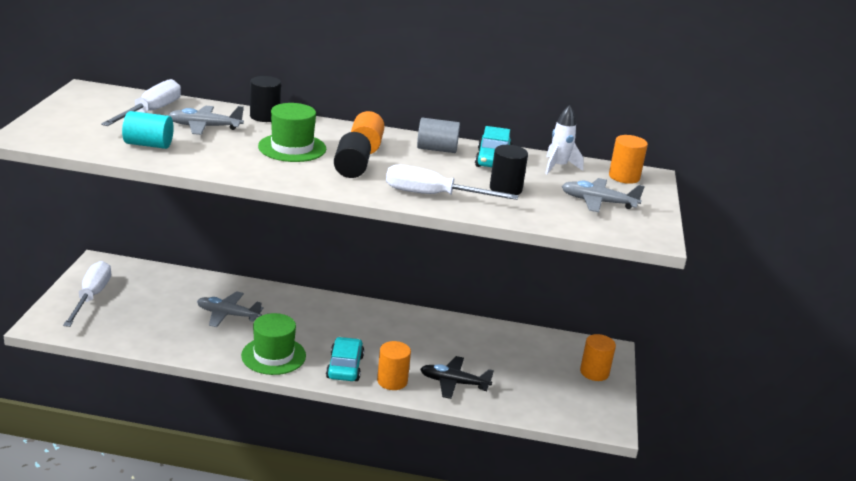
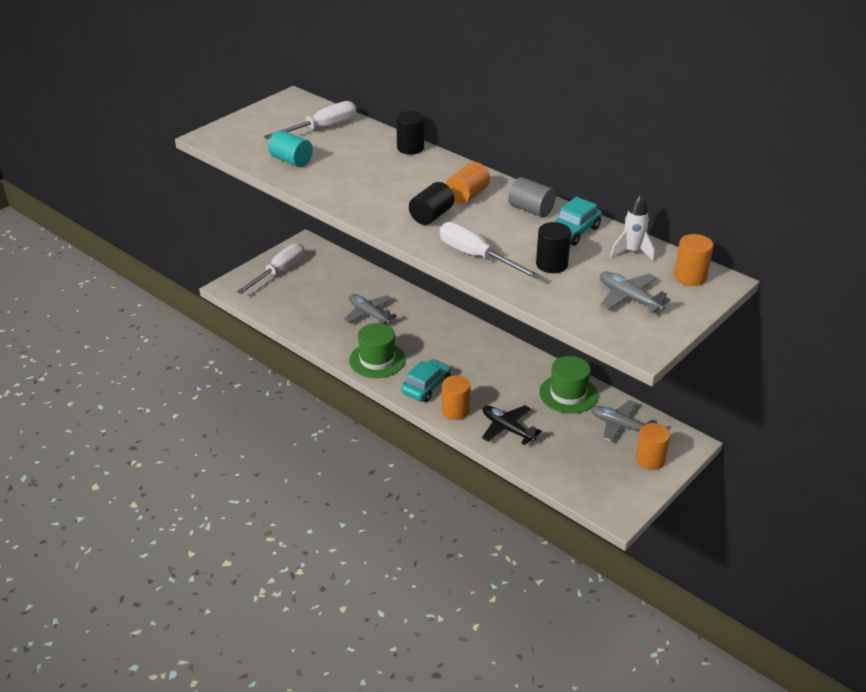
camera: 35 degrees right, 10 degrees up
grey plane [168,106,244,135] -> grey plane moved to [591,400,657,442]
green hat [258,103,326,162] -> green hat moved to [539,356,598,414]

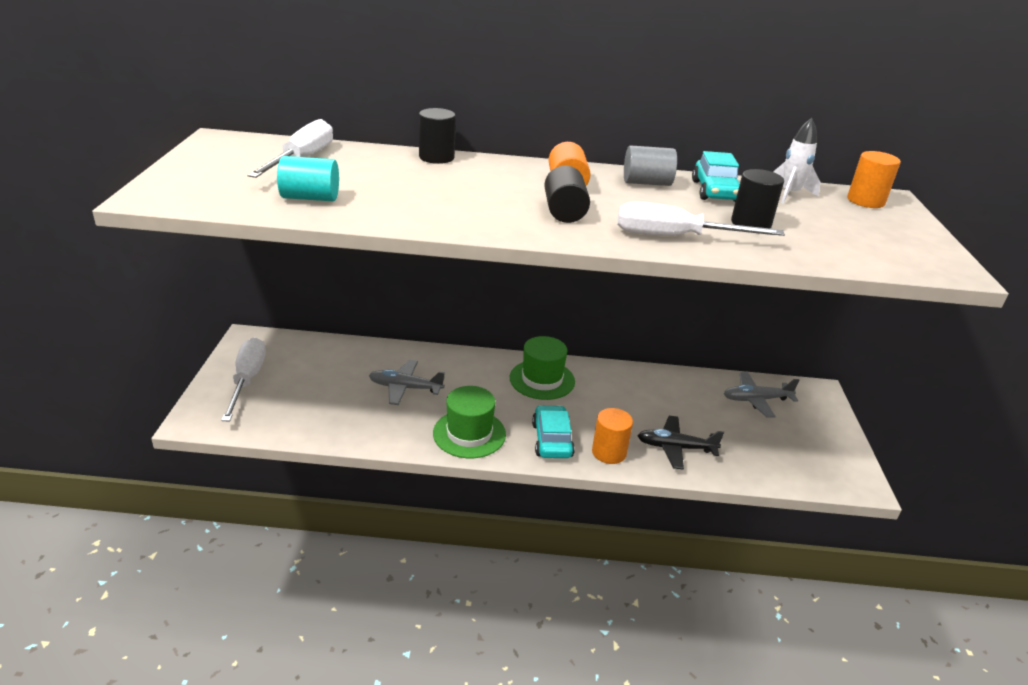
camera: 40 degrees left, 5 degrees down
green hat [539,356,598,414] -> green hat moved to [510,336,575,400]
grey plane [600,271,671,314] -> none
orange cylinder [636,423,670,470] -> none

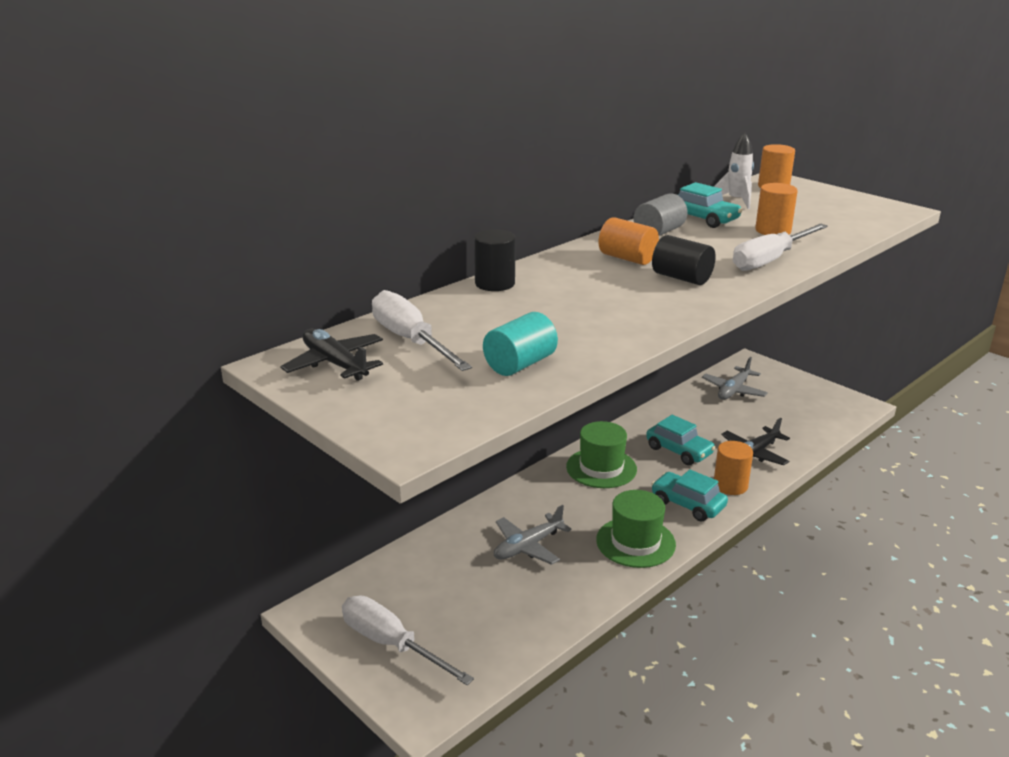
camera: 45 degrees left, 5 degrees down
black cylinder [731,169,784,229] -> orange cylinder [755,183,798,235]
none -> black plane [280,329,383,381]
none -> turquoise car [646,415,715,465]

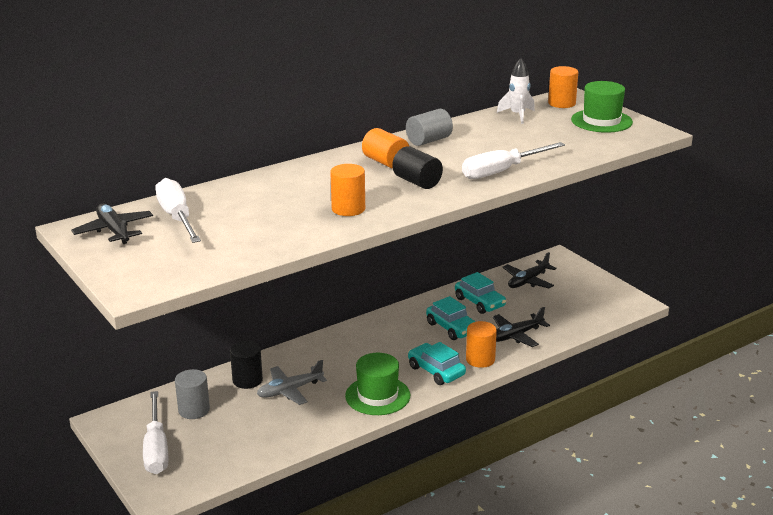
camera: 10 degrees right, 0 degrees up
white screwdriver [342,596,474,685] -> white screwdriver turned 150 degrees counterclockwise [143,391,168,474]
black cylinder [474,229,515,291] -> black cylinder moved to [230,341,263,389]
turquoise cylinder [483,312,558,376] -> none
green hat [566,421,637,488] -> green hat moved to [571,81,633,133]
turquoise car [678,182,742,228] -> turquoise car moved to [455,272,506,314]
grey plane [702,357,768,400] -> black plane [503,252,557,288]
orange cylinder [755,183,798,235] -> orange cylinder moved to [330,164,365,216]
none -> grey cylinder [175,369,210,419]

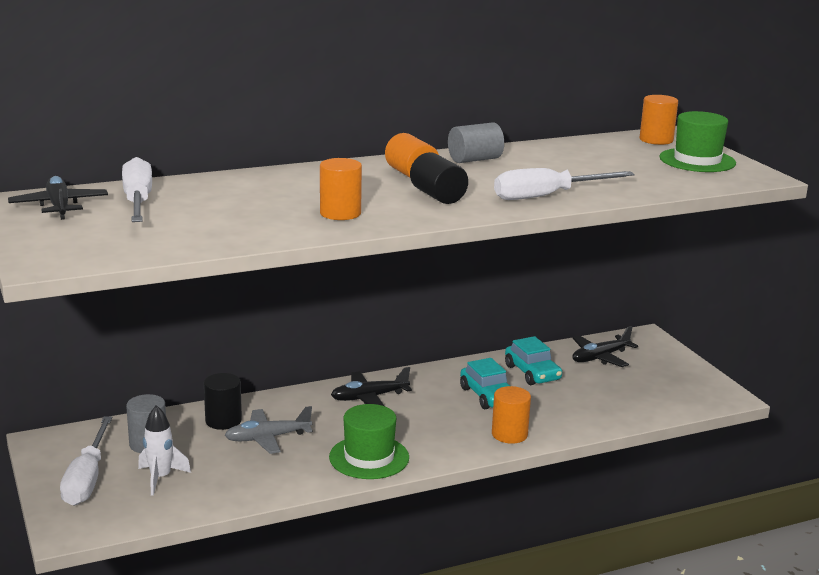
camera: 10 degrees right, 5 degrees down
turquoise car [408,342,466,385] -> none
black plane [493,307,550,347] -> black plane moved to [331,367,412,406]
white rocket [497,58,535,124] -> white rocket moved to [138,405,191,496]

